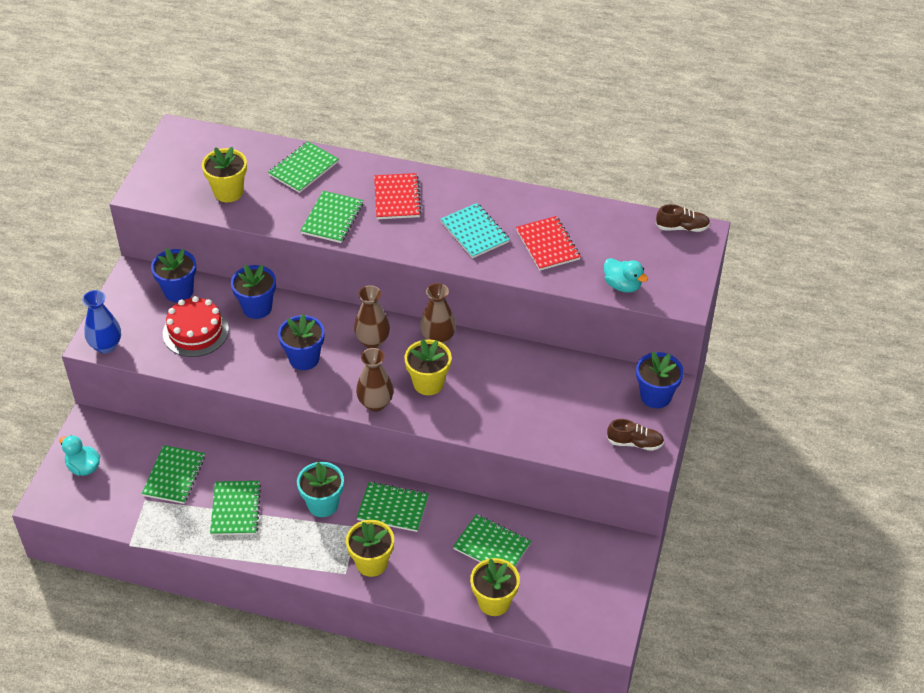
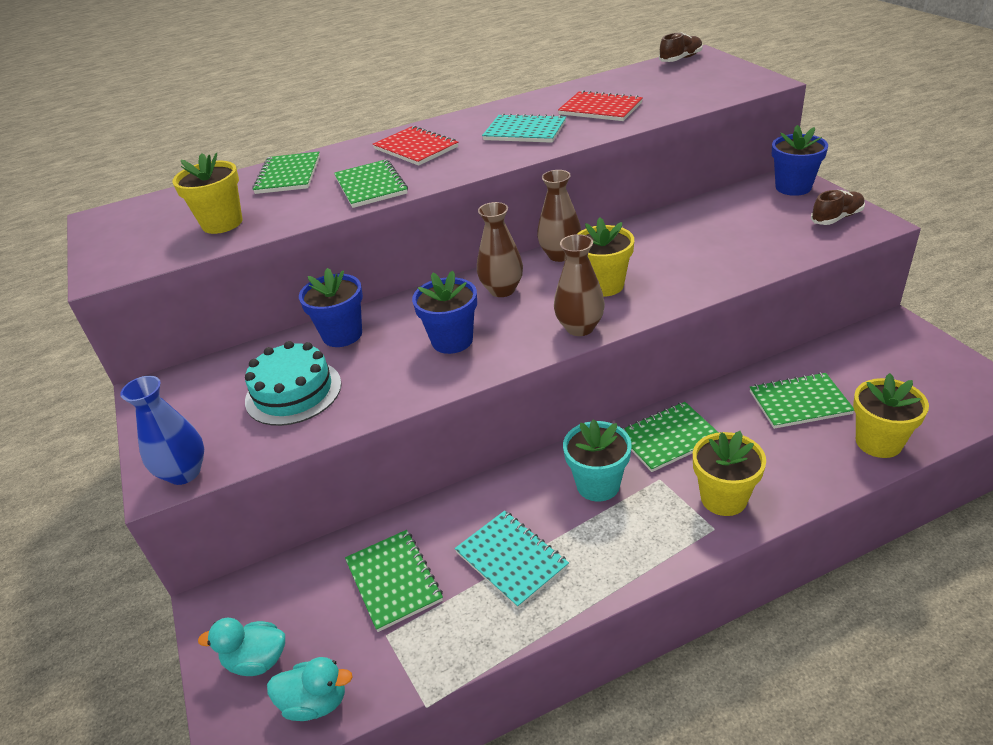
camera: 35 degrees left, 10 degrees down
blue flower pot [151,248,196,302] -> none
red cake [163,296,229,357] -> turquoise cake [245,341,341,426]
green notebook [210,481,261,535] -> turquoise notebook [455,511,569,609]
turquoise duck [604,258,648,293] -> turquoise duck moved to [267,657,352,721]

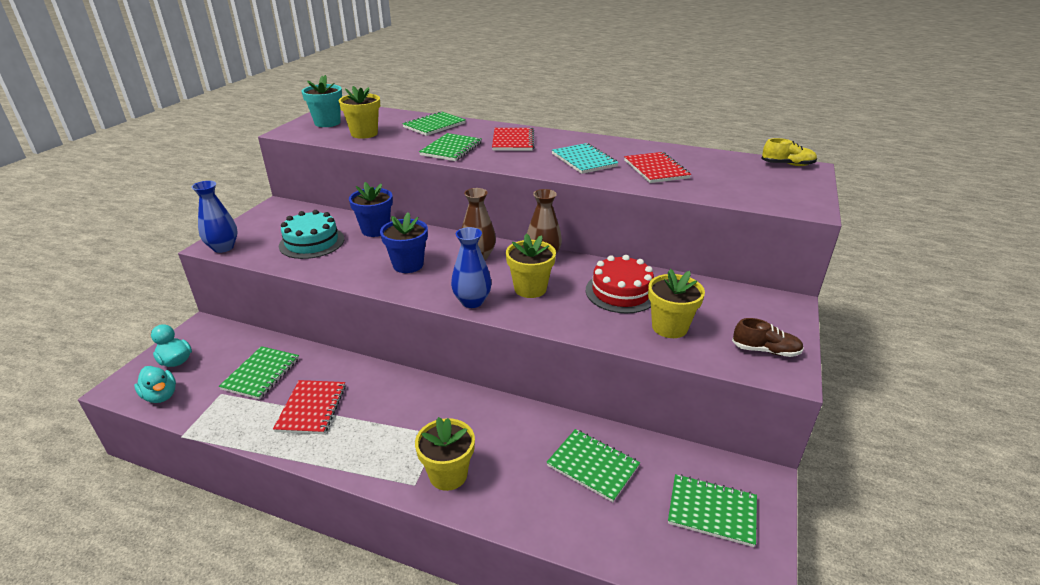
camera: 40 degrees right, 5 degrees down
turquoise notebook [455,511,569,609] -> red notebook [273,380,346,434]
brown vase [554,234,605,336] -> blue vase [451,227,492,308]
turquoise flower pot [563,419,632,501] -> turquoise flower pot moved to [301,75,342,127]
green notebook [622,402,719,472] -> green notebook moved to [668,474,757,547]
brown shoe [659,32,703,62] -> yellow shoe [761,138,817,166]
blue flower pot [772,125,828,196] -> none
yellow flower pot [853,373,929,458] -> yellow flower pot moved to [648,269,705,338]
none -> red cake [586,255,654,313]

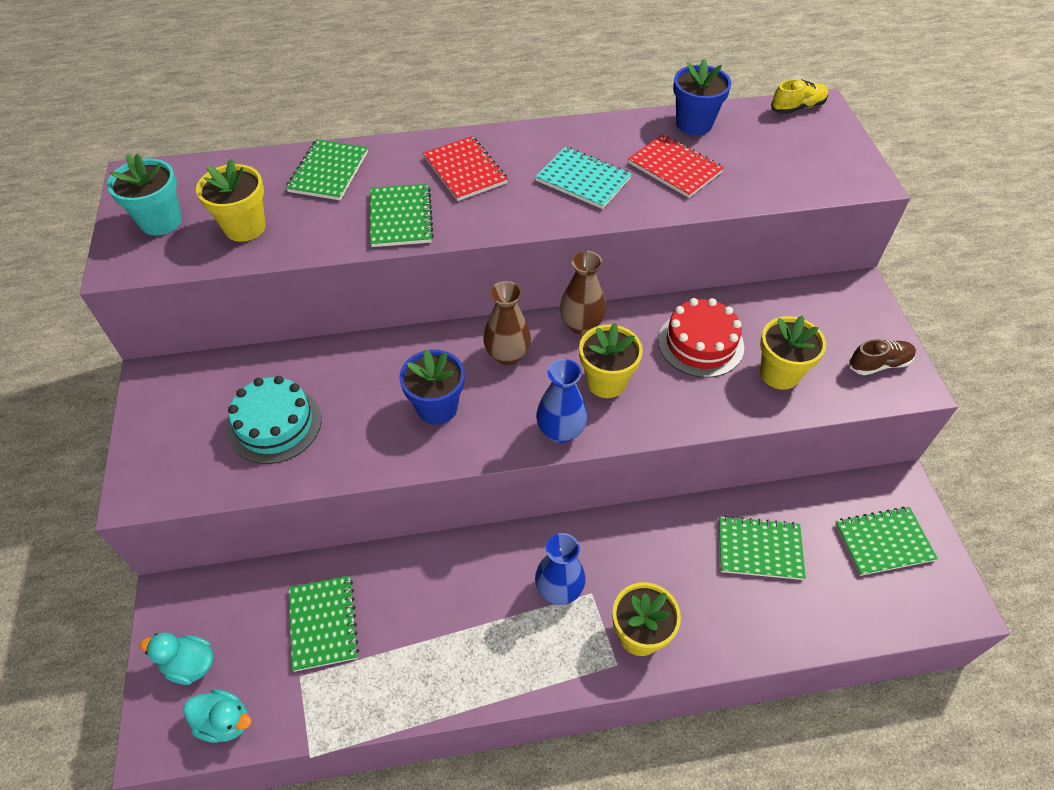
camera: 30 degrees left, 20 degrees up
blue vase [192,181,238,253] -> blue vase moved to [535,533,585,605]
red notebook [273,380,346,434] -> none
blue flower pot [349,182,393,237] -> blue flower pot moved to [673,58,732,135]

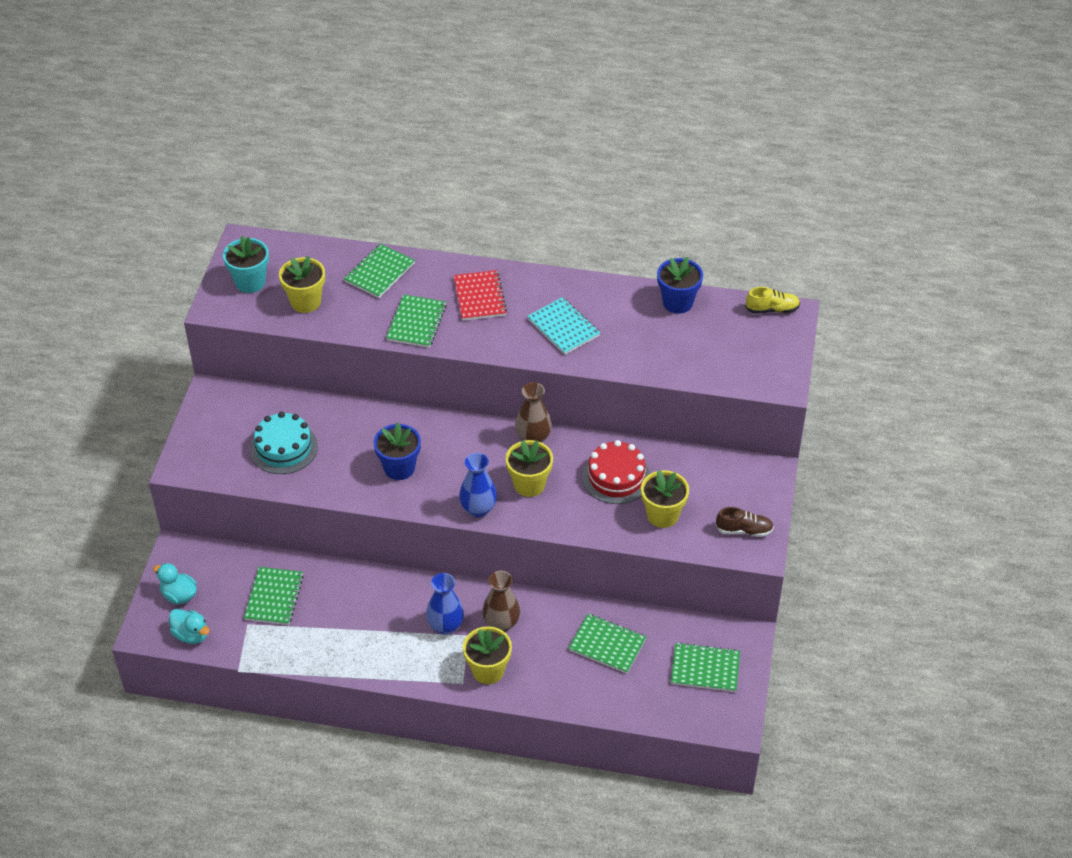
camera: 20 degrees right, 5 degrees down
brown vase [483,281,531,365] -> brown vase moved to [483,571,520,632]
red notebook [628,134,724,198] -> none

